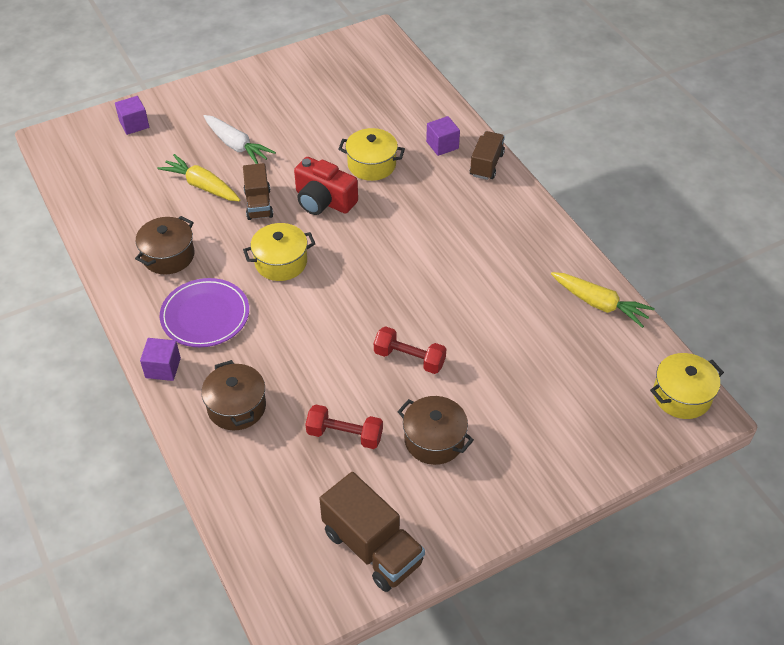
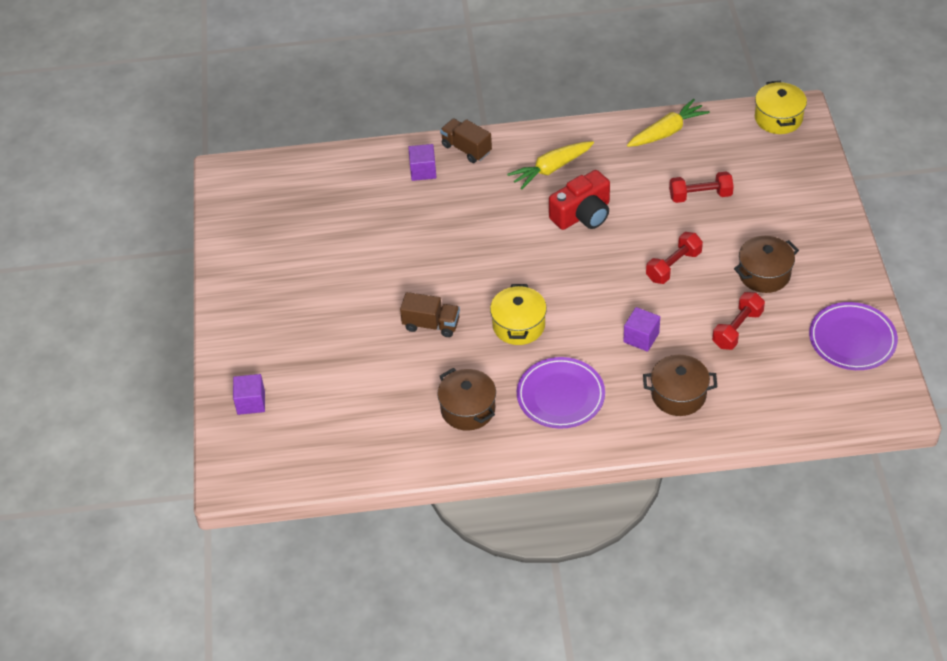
camera: 65 degrees left, 0 degrees up
purple cube [140,338,181,381] -> purple cube moved to [623,307,660,352]
yellow carrot [157,154,240,201] -> yellow carrot moved to [507,141,594,190]
white carrot [204,115,276,164] -> none
red camera [294,157,358,215] -> red camera moved to [549,170,610,230]
brown truck [319,472,425,592] -> purple plate [809,302,898,370]
yellow pot [338,128,405,181] -> none
none -> red dumbbell [669,171,734,203]

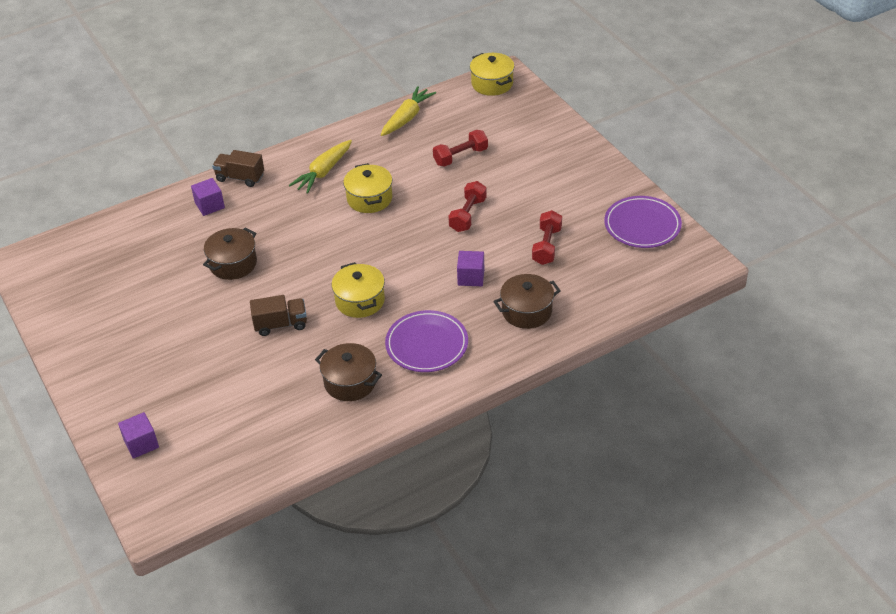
camera: 25 degrees left, 5 degrees down
red camera [549,170,610,230] -> yellow pot [343,163,392,213]
brown pot [734,236,799,293] -> brown pot moved to [203,228,257,280]

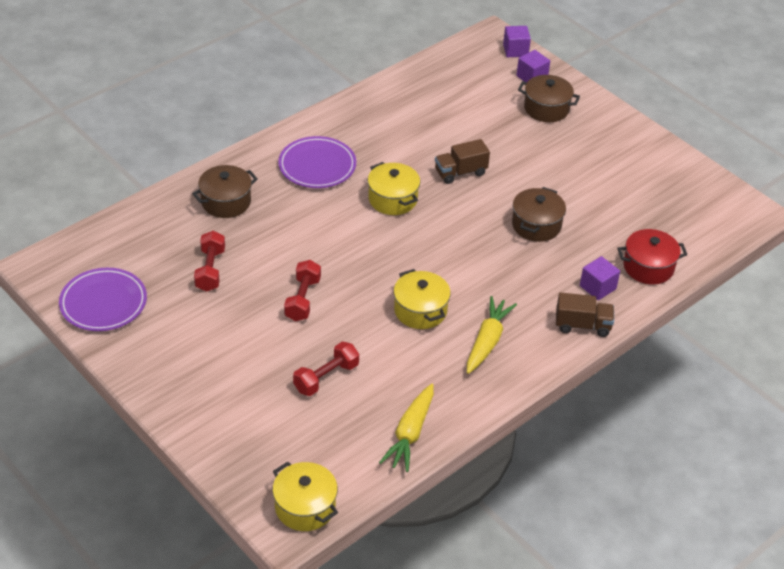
camera: 165 degrees right, 0 degrees up
brown pot [315,343,382,401] -> brown pot moved to [518,75,580,122]
purple cube [457,251,484,286] -> purple cube moved to [503,26,531,57]
none -> red pot [617,229,688,284]

